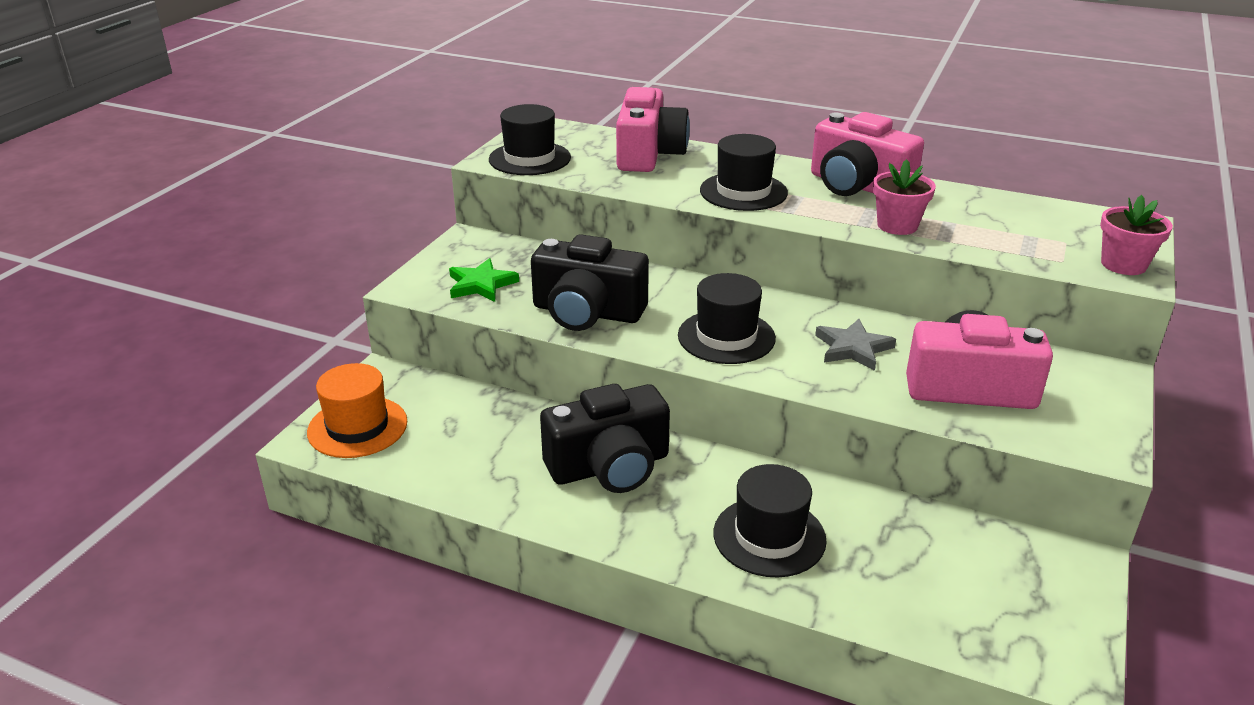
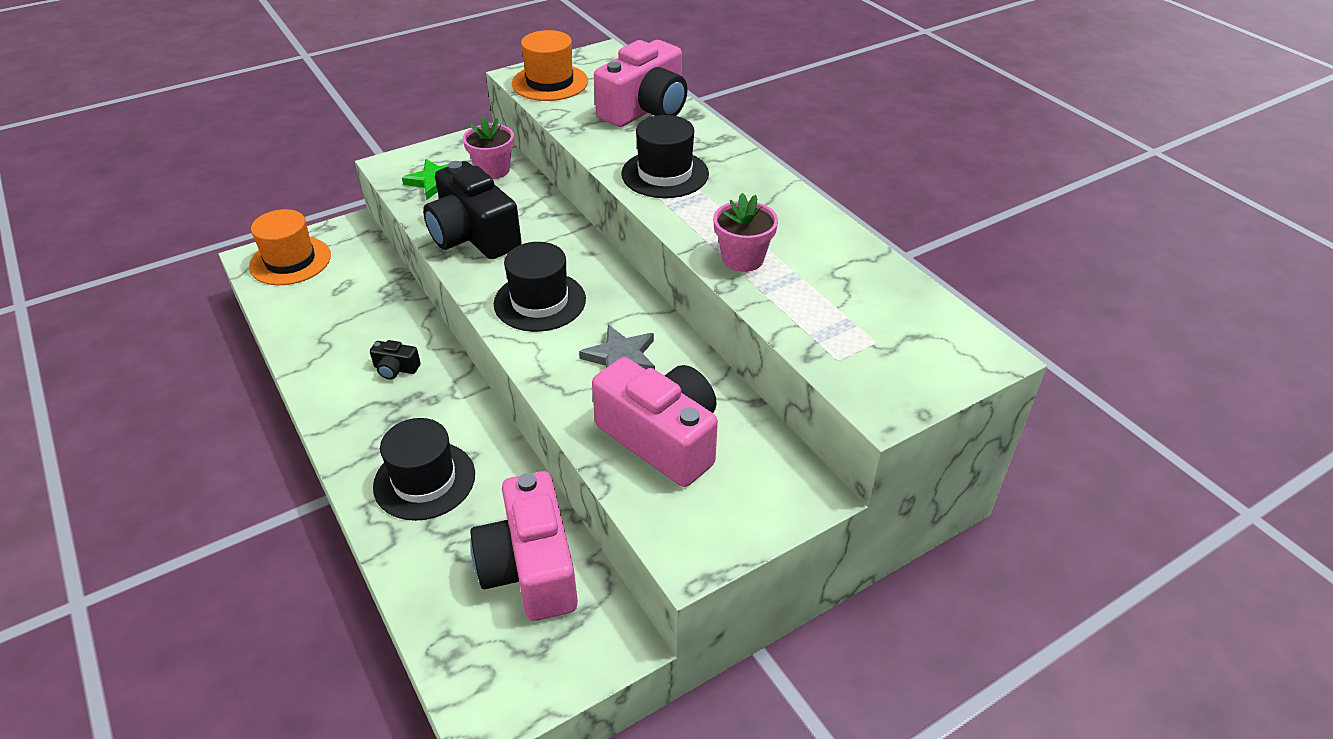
camera: 35 degrees right, 10 degrees up
black hat [489,104,571,175] -> orange hat [512,30,588,101]
black camera [540,384,670,493] -> black camera [370,340,421,380], size x0.42
pink camera [811,112,924,196] -> pink camera moved to [470,471,578,621]
pink flower pot [1100,195,1173,275] -> pink flower pot moved to [463,116,514,179]

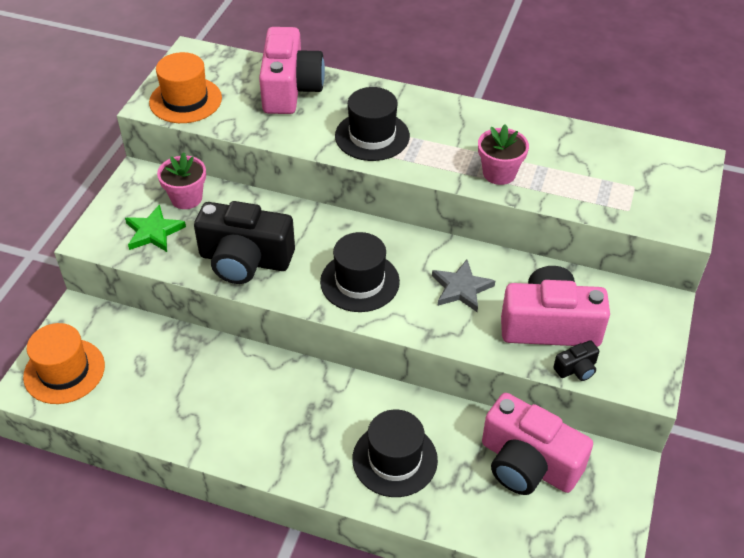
camera: 40 degrees left, 5 degrees up
black camera [370,340,421,380] -> black camera moved to [553,340,599,381]

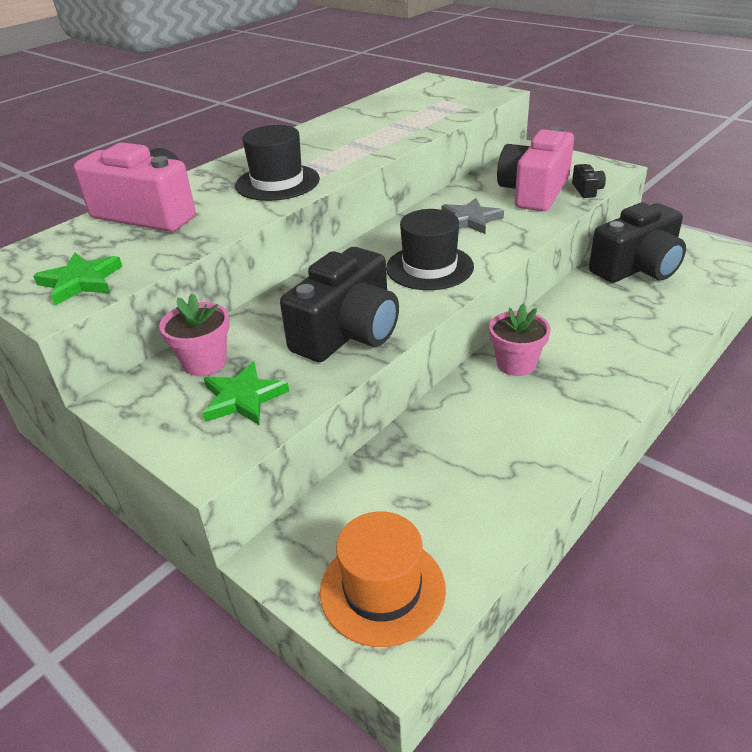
camera: 65 degrees left, 10 degrees down
orange hat [149,52,222,123] -> green star [33,253,122,305]
black hat [352,409,438,497] -> none
pink flower pot [478,124,529,185] -> pink flower pot moved to [489,303,551,376]
pink camera [482,393,593,495] -> black camera [589,202,686,283]

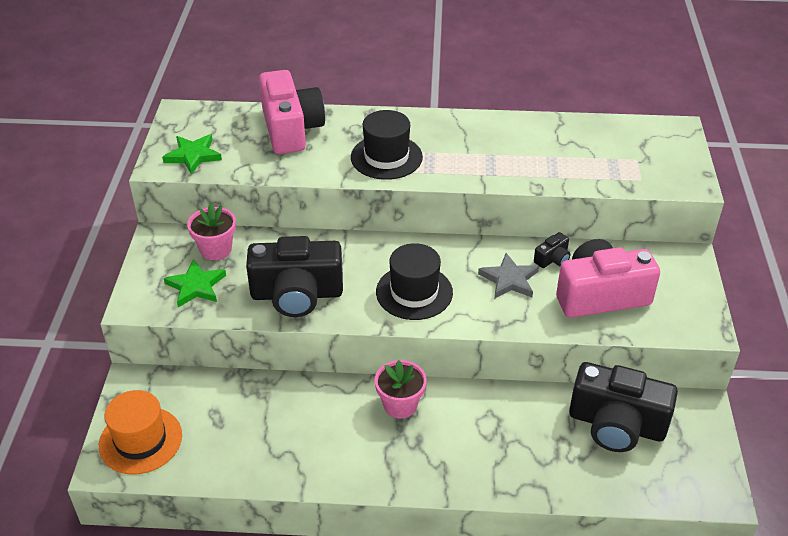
camera: 50 degrees right, 5 degrees up
black camera [572,164,606,198] -> black camera moved to [534,232,570,268]

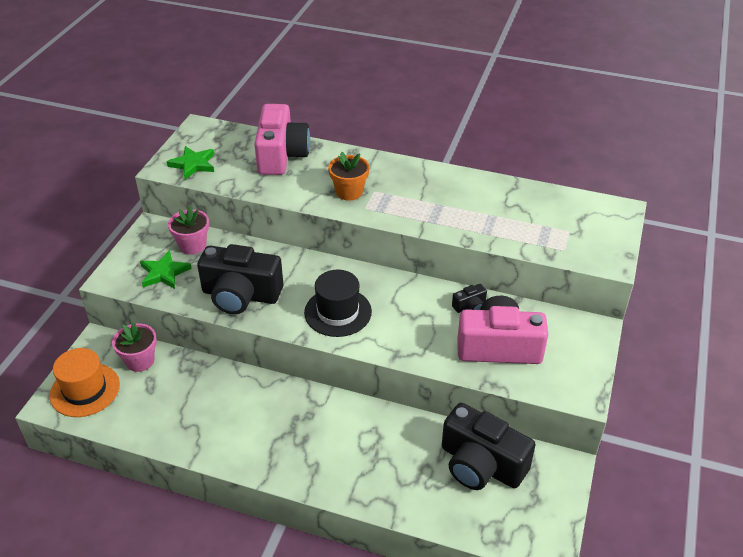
camera: 15 degrees right, 0 degrees up
black hat [351,110,423,180] -> orange flower pot [328,152,369,201]
pink flower pot [375,360,427,419] -> pink flower pot moved to [112,323,157,372]
grey star [478,253,539,299] -> none

